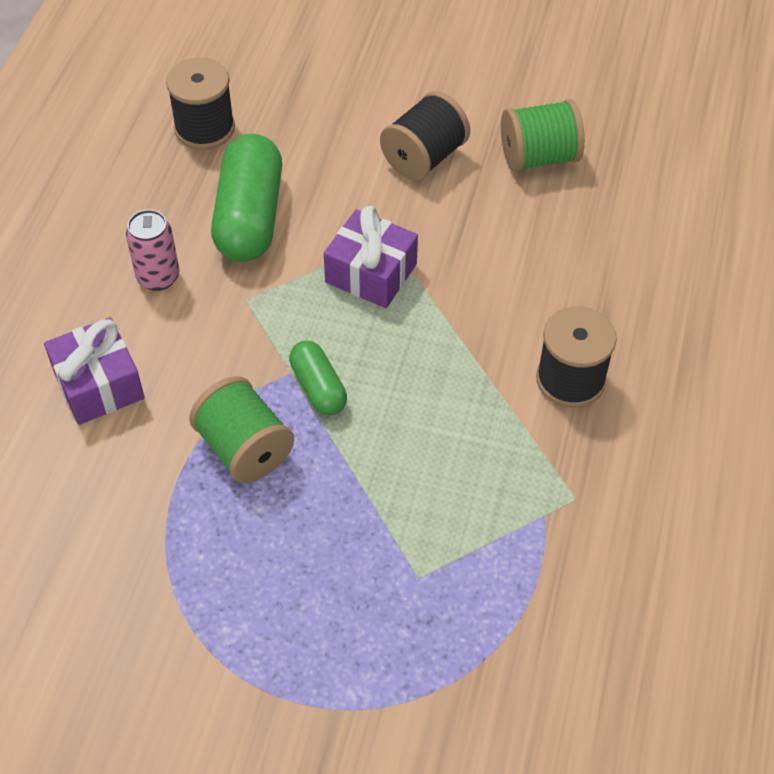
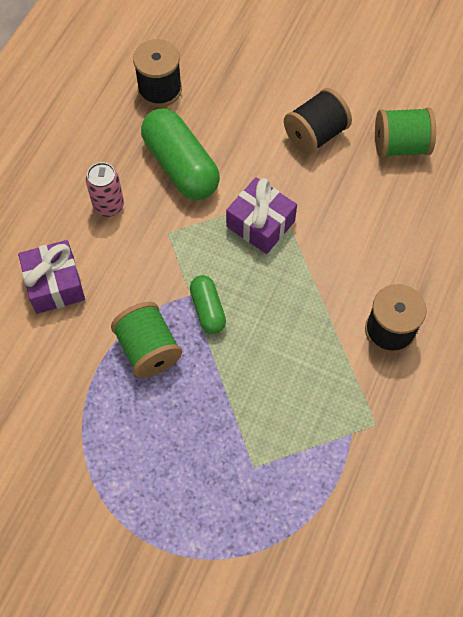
camera: 10 degrees right, 10 degrees up
green capsule [211,134,282,262] -> green capsule turned 45 degrees counterclockwise [141,108,220,200]

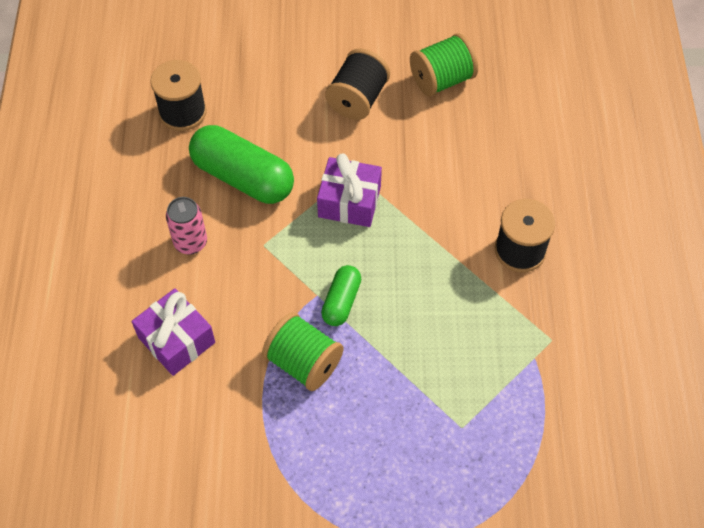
camera: 25 degrees left, 5 degrees down
green capsule [190,275,226,334] -> green capsule turned 60 degrees clockwise [321,265,361,326]

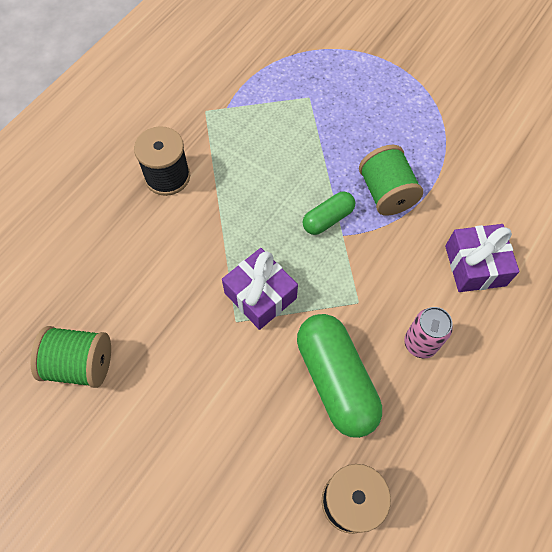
camera: 145 degrees left, 5 degrees up
black spool [325,49,390,120] -> none

